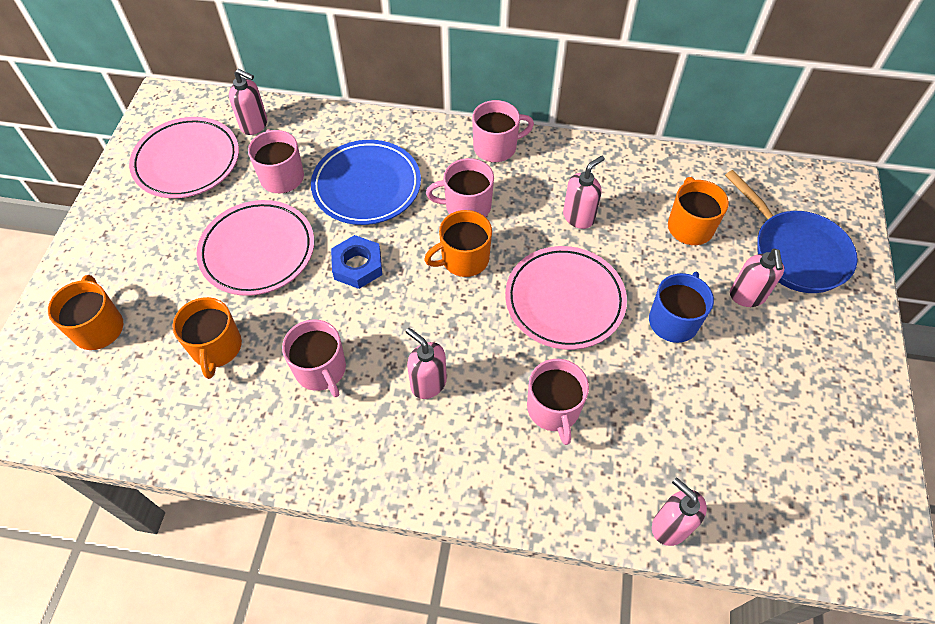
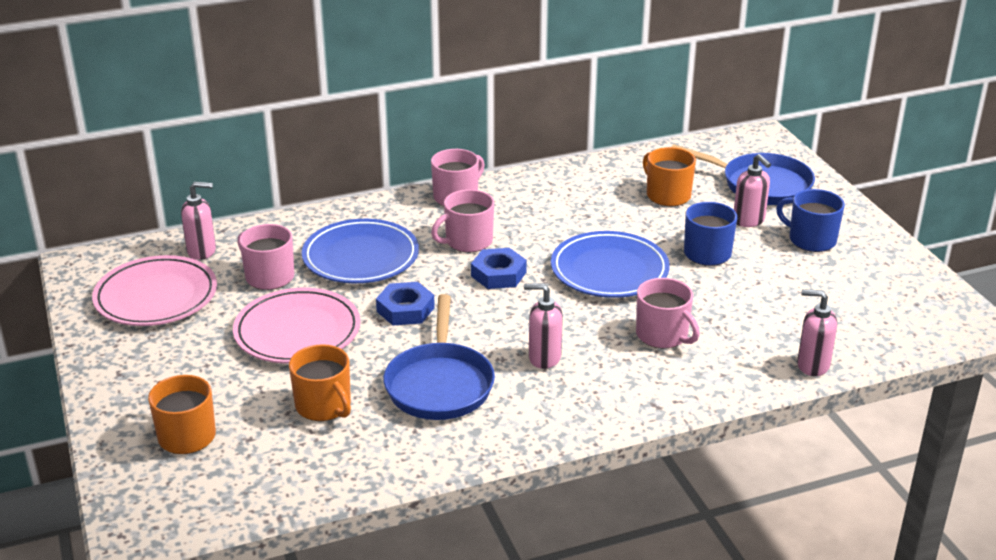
camera: 30 degrees left, 25 degrees down
pink mug [282,320,346,397] -> blue pan [383,294,495,420]
orange mug [424,210,492,277] -> blue nut [471,248,527,289]
pink plate [505,246,627,350] -> blue plate [551,231,670,298]
pink soap dispenser [563,156,605,229] -> none
none -> blue mug [776,189,845,252]

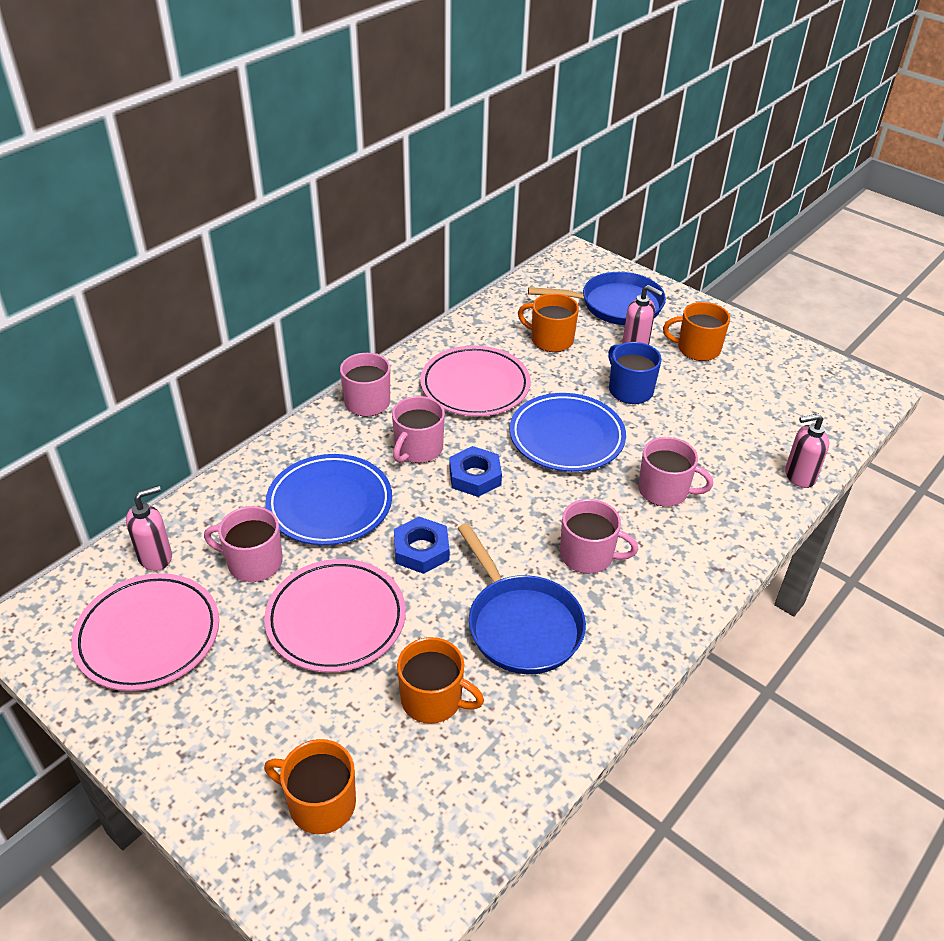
camera: 30 degrees left, 10 degrees up
pink soap dispenser [524,283,563,369] -> pink mug [560,499,638,574]
blue mug [776,189,845,252] -> orange mug [663,302,730,361]
none -> pink plate [420,345,531,416]

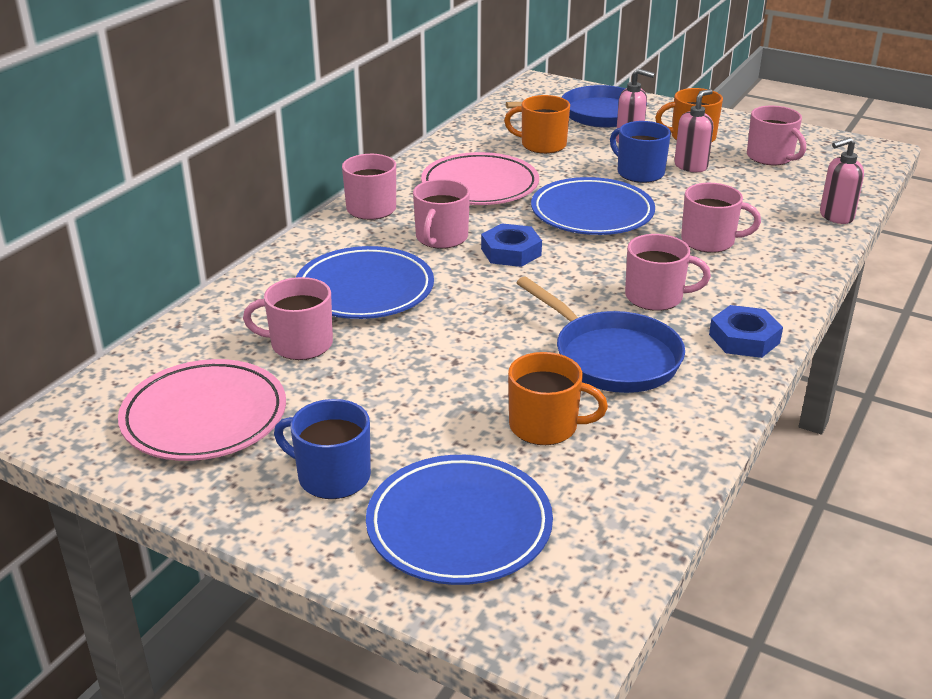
camera: 10 degrees left, 10 degrees down
pink soap dispenser [126,486,172,571] -> pink soap dispenser moved to [674,89,713,172]
pink plate [264,559,406,672] -> none
orange mug [264,739,356,834] -> blue plate [366,455,553,585]
blue nut [394,517,449,574] -> blue nut moved to [709,305,783,358]
none -> blue mug [274,399,371,499]
none -> pink mug [747,106,806,165]

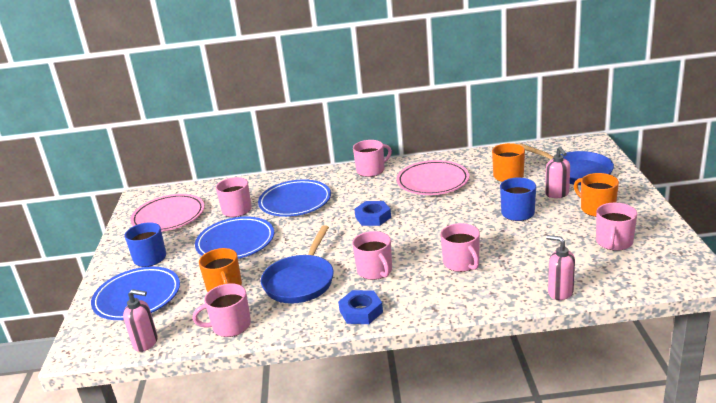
camera: 60 degrees right, 5 degrees down
pink mug [413,179,470,249] -> pink mug moved to [193,283,251,337]
blue plate [531,177,655,235] -> blue plate moved to [195,217,274,259]
pink soap dispenser [674,89,713,172] -> pink soap dispenser moved to [123,289,158,352]

